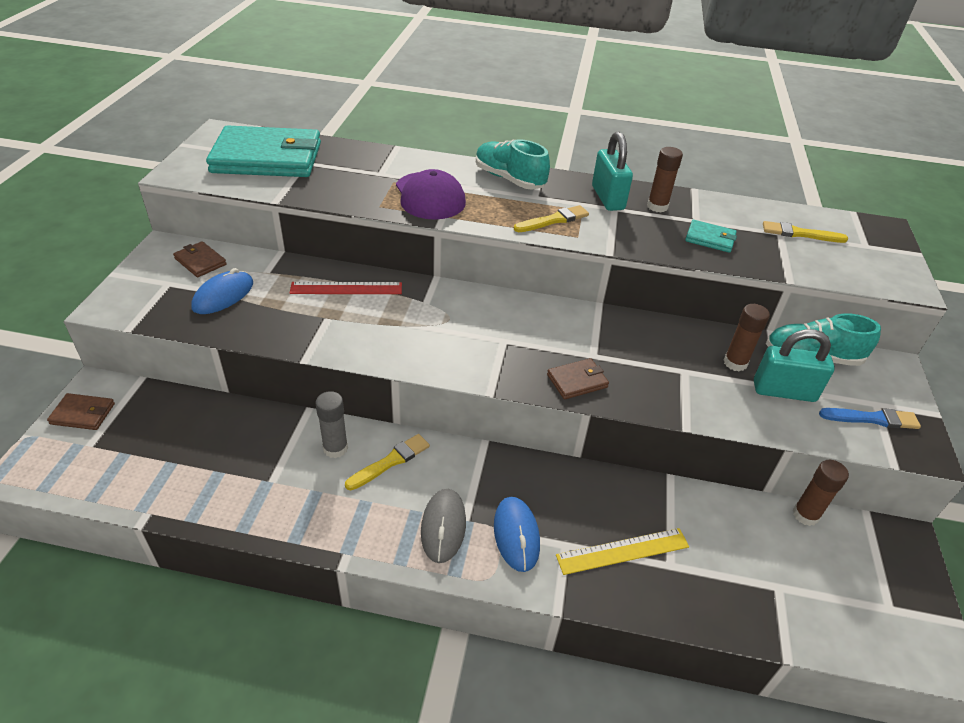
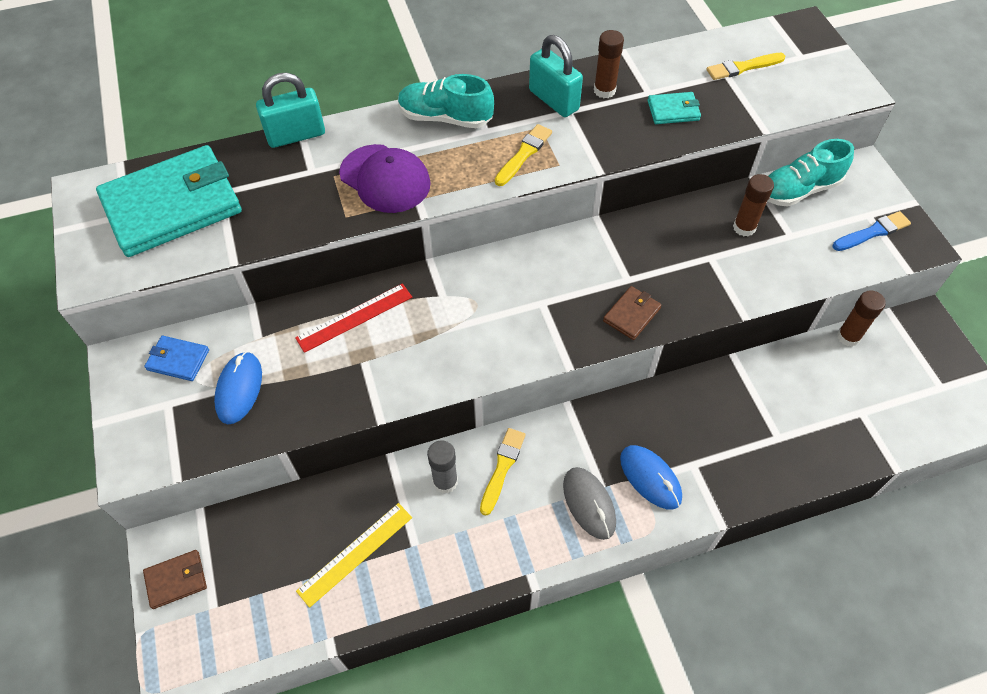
camera: 25 degrees left, 15 degrees up
brown wallet [173,241,227,277] -> blue wallet [144,336,209,381]
yellow ruler [556,528,689,575] -> yellow ruler moved to [296,503,412,608]
turquoise padlock [754,329,835,402] -> turquoise padlock moved to [256,73,325,148]

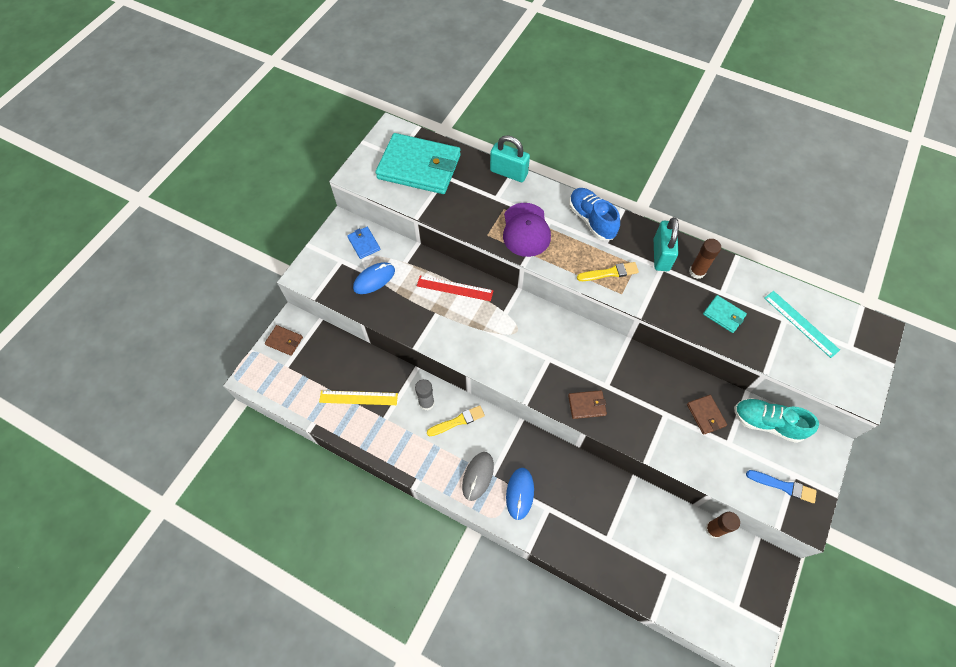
camera: 45 degrees right, 5 degrees up
turquoise shoe [398,74,494,128] -> blue shoe [569,188,620,241]
yellow brush [706,53,785,80] -> turquoise ruler [764,291,840,358]
brown glue stick [733,174,774,236] -> brown wallet [687,395,727,435]

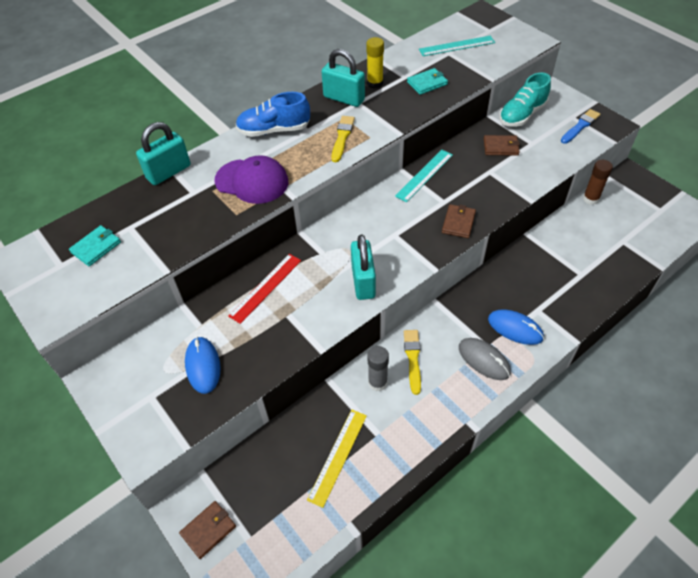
camera: 65 degrees left, 10 degrees down
blue wallet [347,227,380,259] -> none
turquoise wallet [375,133,461,194] -> turquoise wallet [69,225,121,267], size x0.42
brown glue stick [689,239,721,279] -> yellow glue stick [367,37,384,89]
none -> turquoise padlock [351,235,376,300]
none -> turquoise ruler [395,149,453,202]

